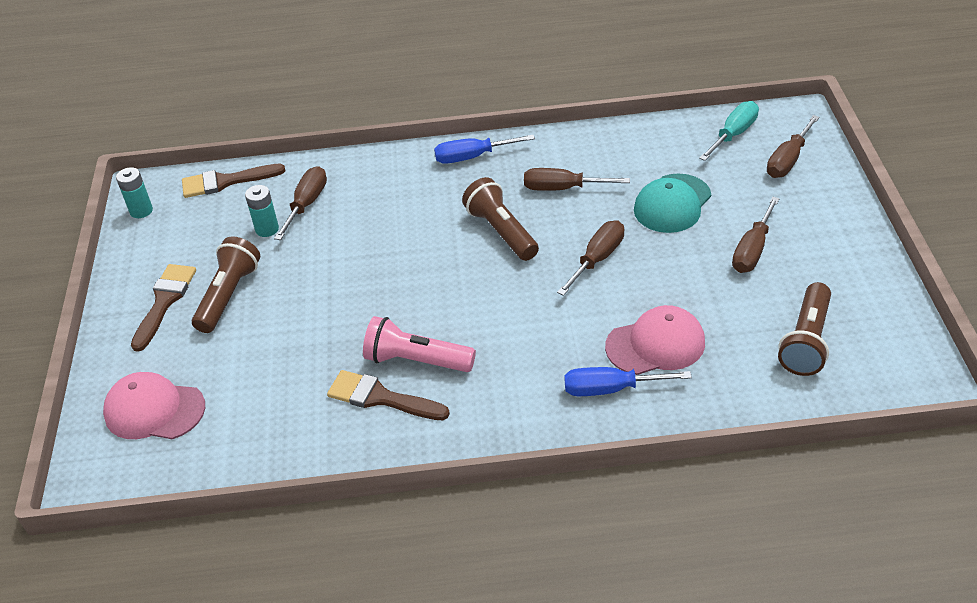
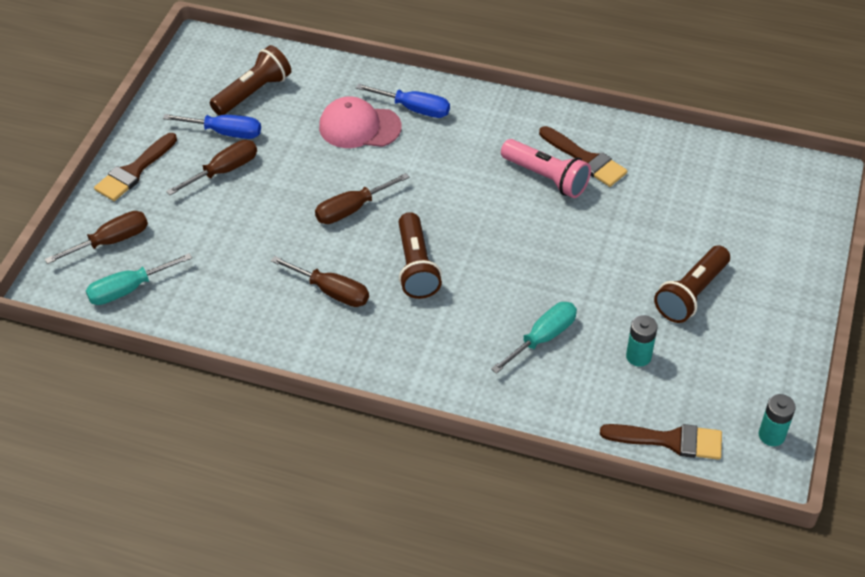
camera: 160 degrees left, 5 degrees up
pink cap [103,372,205,439] -> none
brown brush [131,264,196,352] -> brown brush moved to [94,133,177,201]
brown screwdriver [274,166,327,240] -> none
blue screwdriver [434,135,535,164] -> blue screwdriver moved to [163,114,261,139]
turquoise cap [634,173,711,233] -> none
none -> turquoise screwdriver [491,302,577,374]

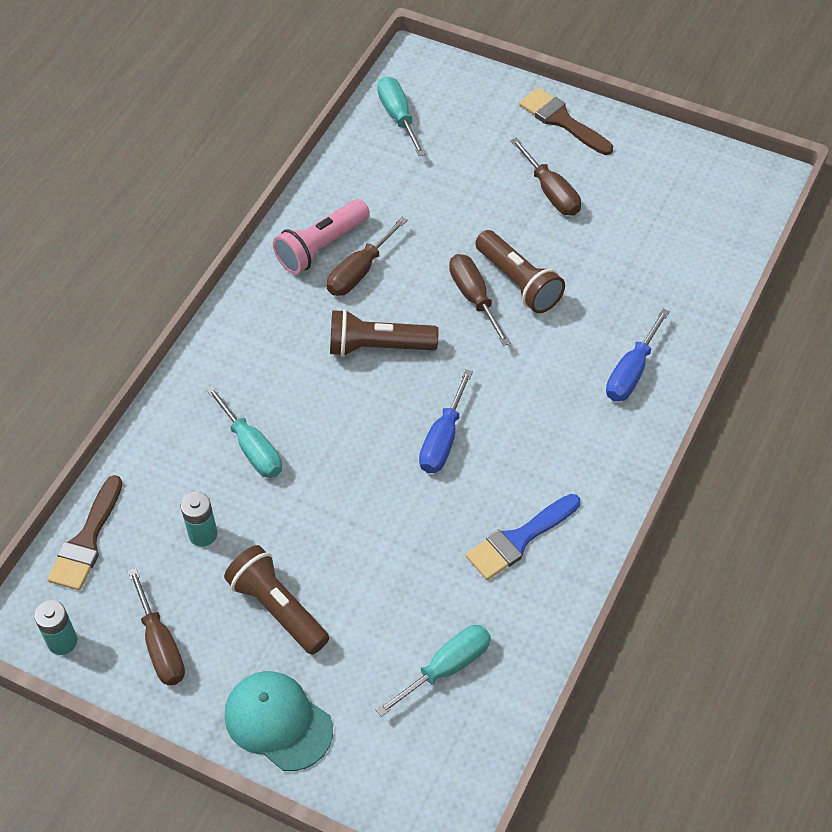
camera: 100 degrees right, 5 degrees up
brown screwdriver [45,211,148,264] -> brown screwdriver moved to [128,568,185,686]
blue screwdriver [163,114,261,139] -> blue screwdriver moved to [419,369,473,473]
brown flashlight [210,45,291,116] -> brown flashlight moved to [475,230,565,313]
pink cap [319,96,401,148] -> none
pink flashlight [501,139,591,198] -> pink flashlight moved to [273,199,370,274]
brown brush [539,126,627,187] -> blue brush [466,494,580,580]
none -> turquoise cap [225,671,333,771]
none -> turquoise screwdriver [376,625,491,717]

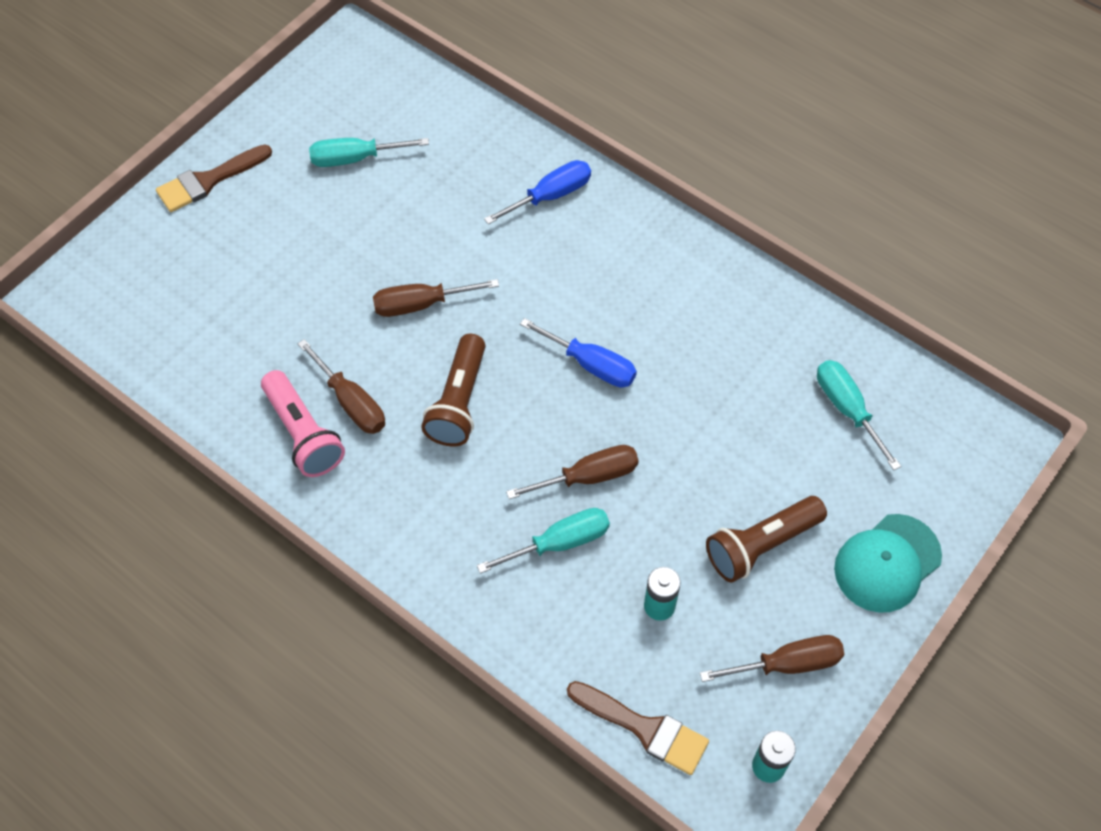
camera: 80 degrees left, 5 degrees up
turquoise screwdriver [377,76,426,156] -> turquoise screwdriver moved to [309,138,429,167]
blue brush [466,494,580,580] -> none
brown flashlight [475,230,565,313] -> none
brown screwdriver [510,137,581,216] -> brown screwdriver moved to [506,445,639,499]
blue screwdriver [606,309,670,401] -> blue screwdriver turned 75 degrees counterclockwise [484,160,591,224]

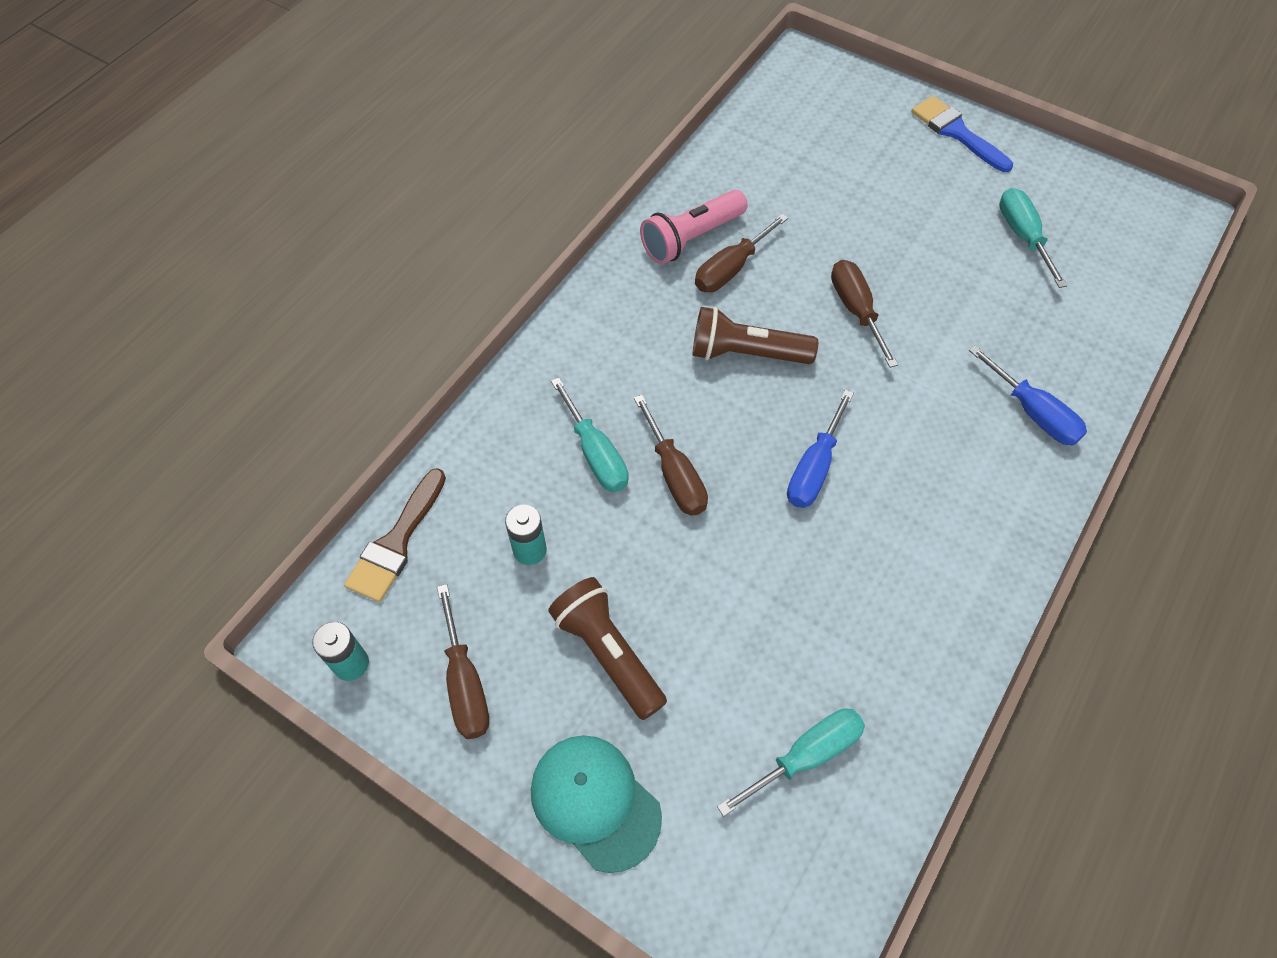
camera: 85 degrees right, 0 degrees up
brown brush [156,144,272,212] -> blue brush [912,96,1013,172]

